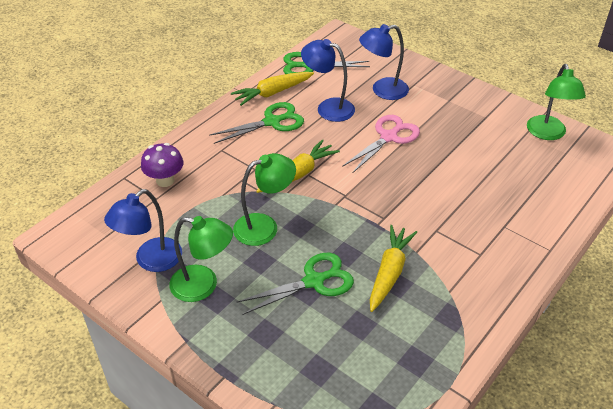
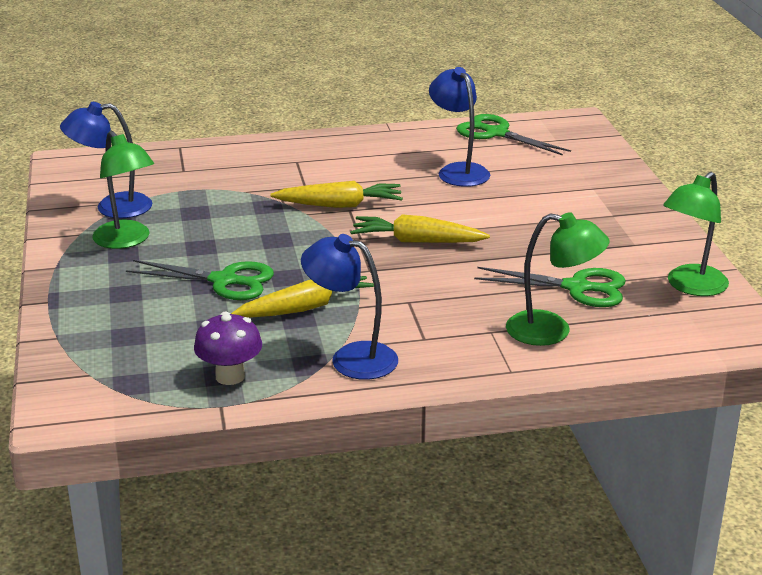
camera: 40 degrees right, 15 degrees down
purple mushroom [141,143,183,187] -> purple mushroom moved to [194,312,262,385]
green scissors [209,102,304,144] -> green scissors moved to [474,267,626,307]
yellow carrot [231,72,314,106] -> yellow carrot moved to [350,214,490,243]
green lamp [233,153,296,246] -> green lamp moved to [506,212,609,346]
pink scissors [342,115,420,173] -> none
blue lamp [359,24,409,100] -> blue lamp moved to [301,234,398,380]

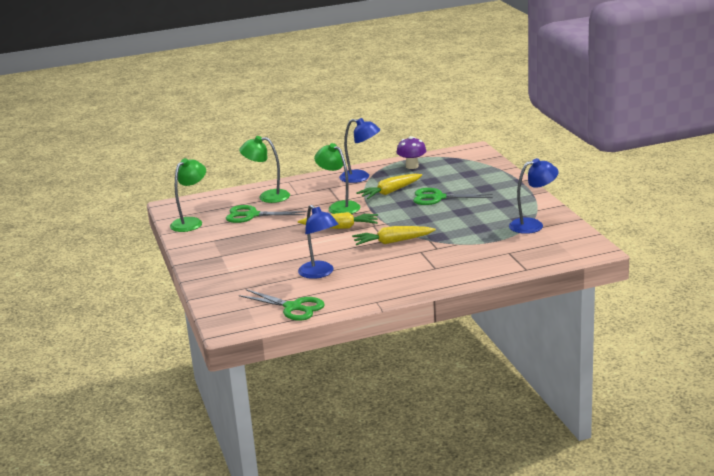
camera: 175 degrees right, 5 degrees down
green lamp [92,131,154,249] -> green lamp moved to [314,143,360,214]

